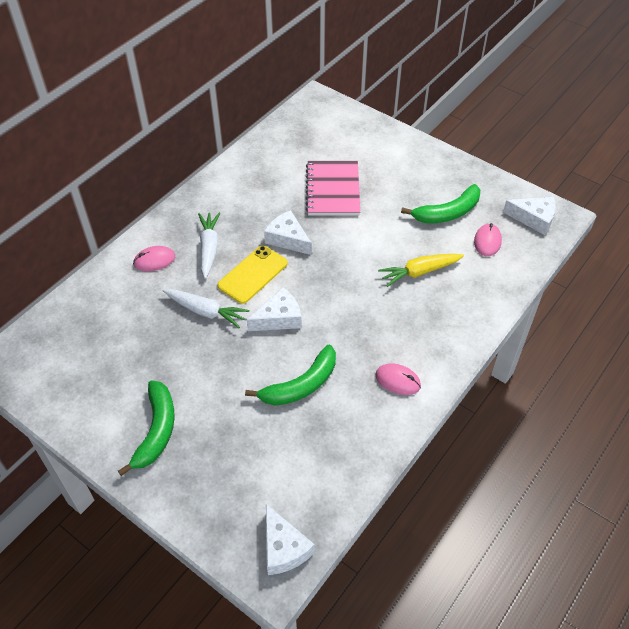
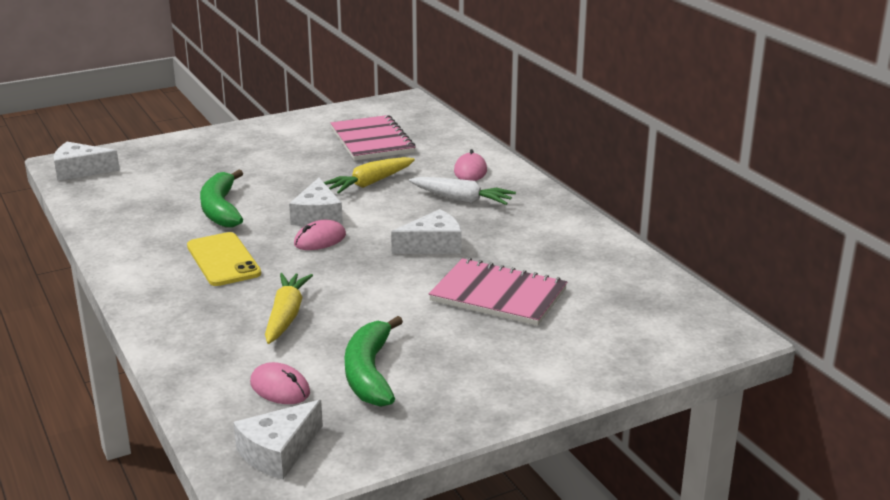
camera: 115 degrees right, 25 degrees down
green banana [118,380,175,476] -> none
white carrot [163,289,249,328] -> yellow carrot [324,157,415,194]
yellow phone [217,245,288,304] -> yellow phone moved to [187,232,261,286]
pink mouse [375,363,421,395] -> pink mouse moved to [294,220,346,250]
none -> pink notebook [331,115,416,161]

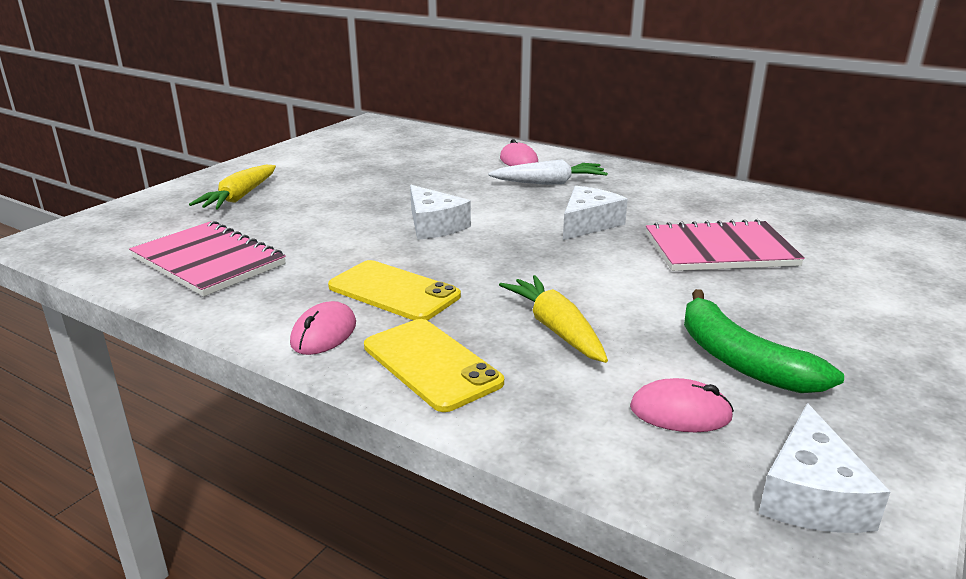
camera: 30 degrees left, 0 degrees up
white cheese [54,142,120,181] -> none
green banana [200,170,243,228] -> none
pink mouse [294,220,346,250] -> pink mouse moved to [290,301,356,355]
yellow carrot [324,157,415,194] -> yellow carrot moved to [189,165,276,210]
pink notebook [331,115,416,161] -> pink notebook moved to [129,221,286,297]
none -> yellow phone [364,319,504,412]

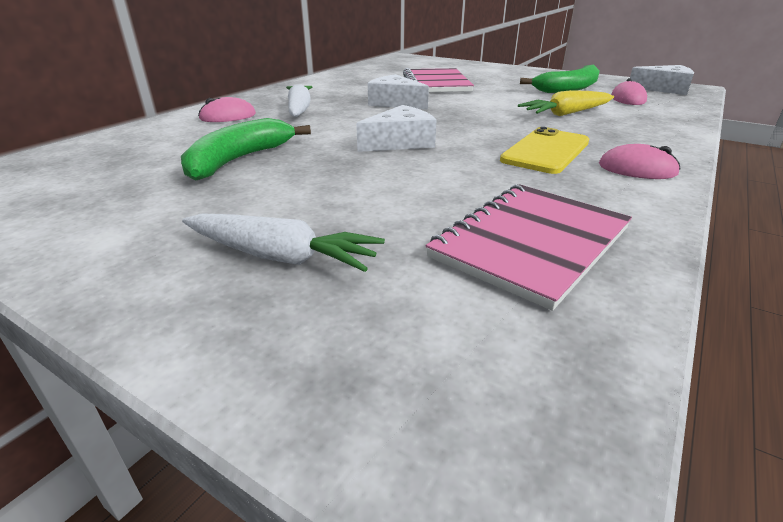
camera: 90 degrees left, 5 degrees up
yellow carrot [189,165,276,210] -> white carrot [182,213,385,272]
yellow phone [364,319,504,412] -> none
none -> green banana [181,118,311,180]

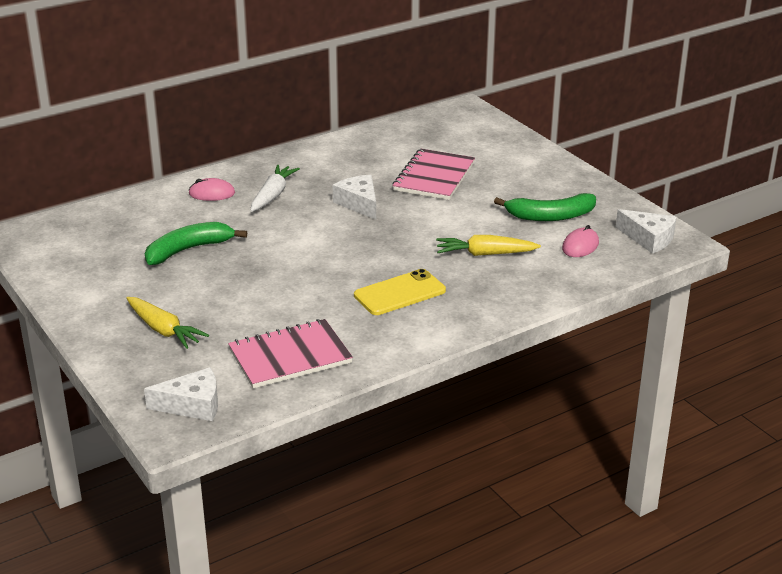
camera: 25 degrees right, 0 degrees up
white carrot [182,213,385,272] -> yellow carrot [126,297,209,349]
white cheese [356,105,437,152] -> white cheese moved to [144,367,218,421]
pink mouse [599,144,680,179] -> none

